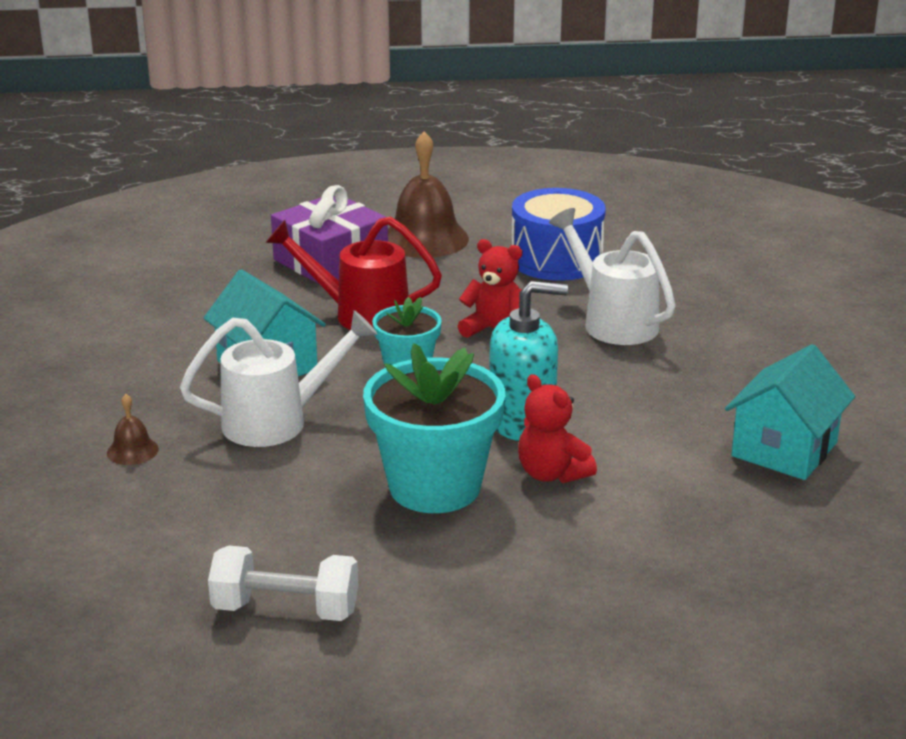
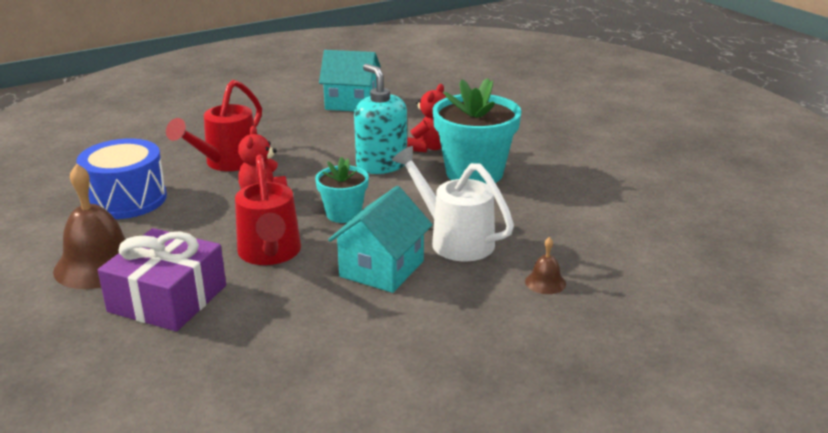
camera: 115 degrees left, 0 degrees up
white dumbbell [208,546,358,621] -> none
white watering can [549,208,676,345] -> red watering can [166,80,262,171]

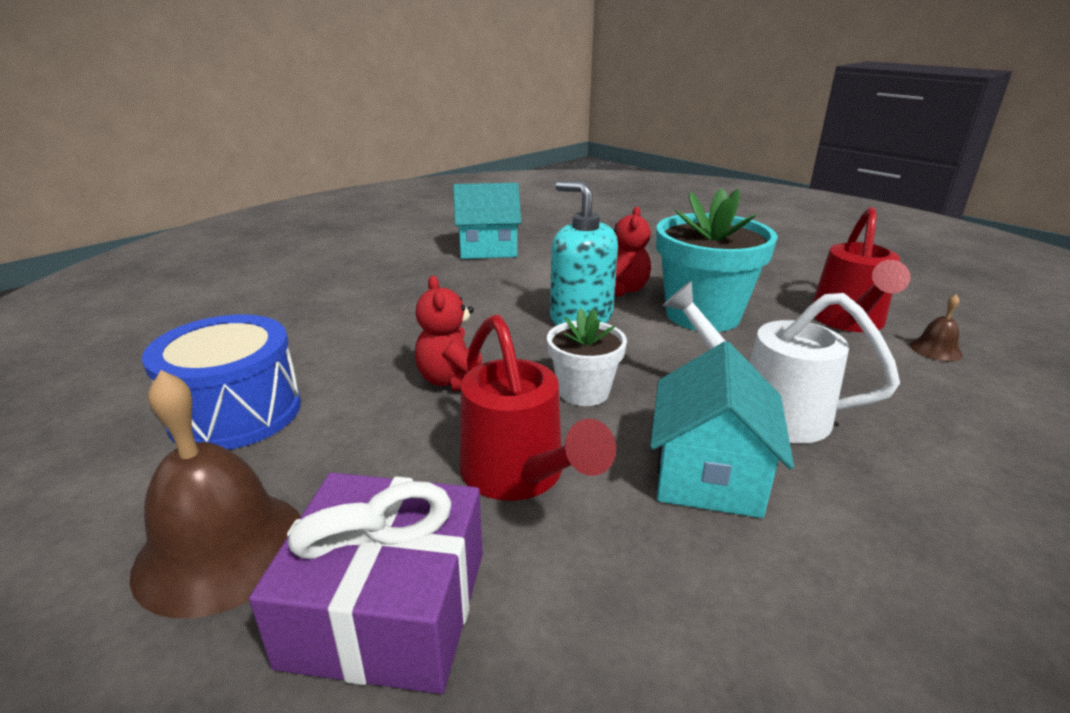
camera: 15 degrees left, 0 degrees up
red watering can [166,80,262,171] -> red watering can moved to [812,207,910,332]
turquoise flower pot [315,157,369,223] -> white flower pot [547,308,627,406]
brown bell [525,237,566,294] -> brown bell moved to [910,294,963,362]

